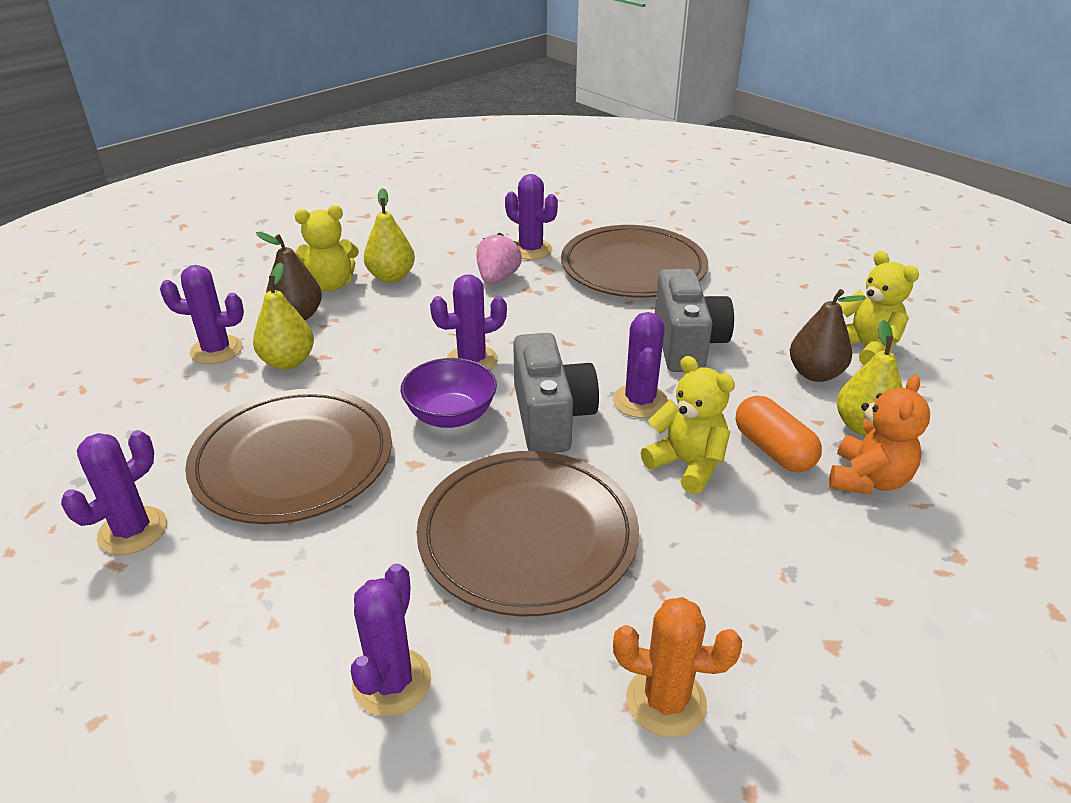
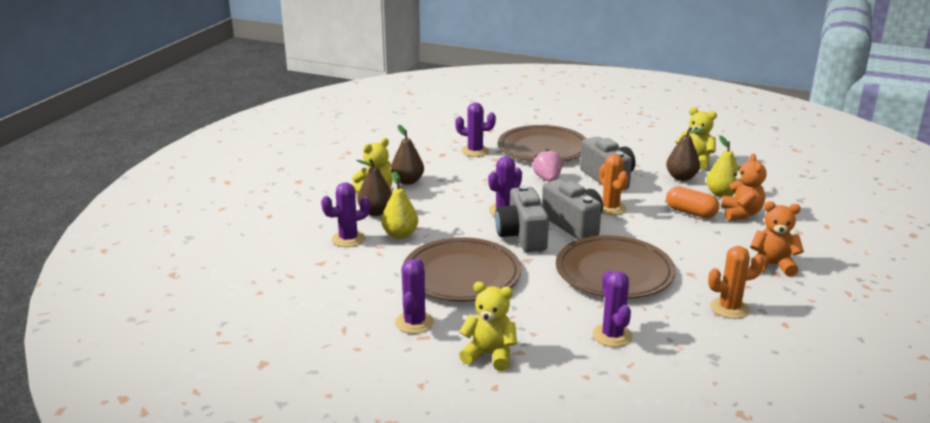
camera: 25 degrees left, 10 degrees down
yellow pear [364,188,415,282] -> brown pear [391,125,424,185]
purple bowl [401,358,497,428] -> grey camera [495,185,549,252]
pink strawberry [477,232,522,284] -> pink strawberry moved to [532,149,562,182]
purple cactus [613,312,668,418] -> orange cactus [599,154,628,215]
yellow teddy bear [641,356,735,494] -> yellow teddy bear moved to [459,282,517,371]
none -> orange teddy bear [750,201,804,277]

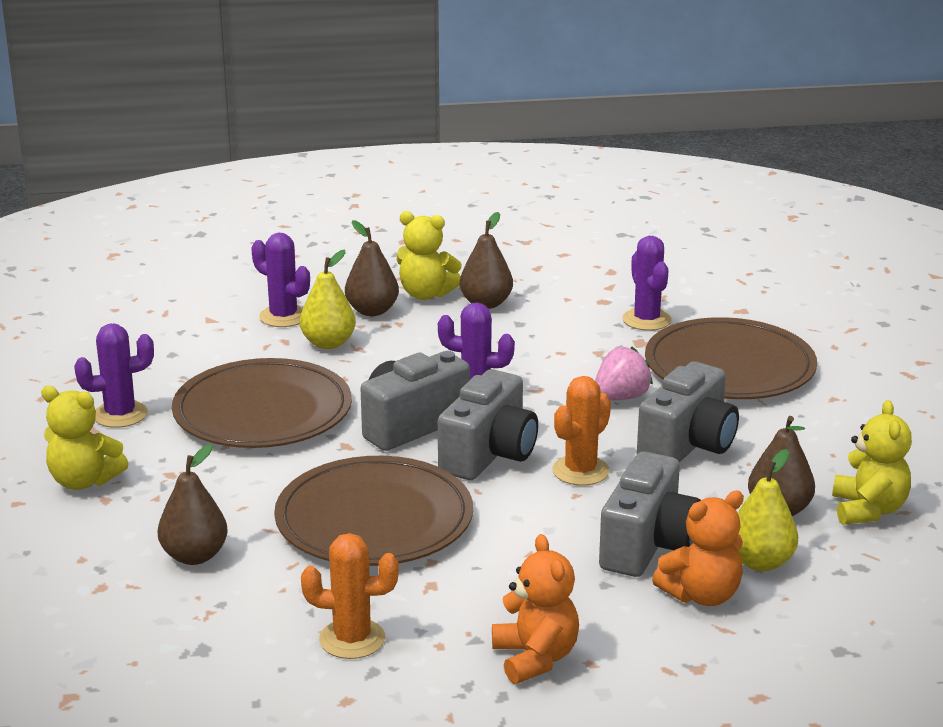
camera: 60 degrees right, 0 degrees up
yellow teddy bear [459,282,517,371] -> yellow teddy bear turned 120 degrees clockwise [41,386,129,490]
purple cactus [593,270,633,347] -> brown pear [158,444,228,565]
orange capsule [666,186,719,218] -> grey camera [599,452,701,577]
orange cactus [708,246,764,319] -> orange cactus turned 45 degrees counterclockwise [301,533,399,659]

